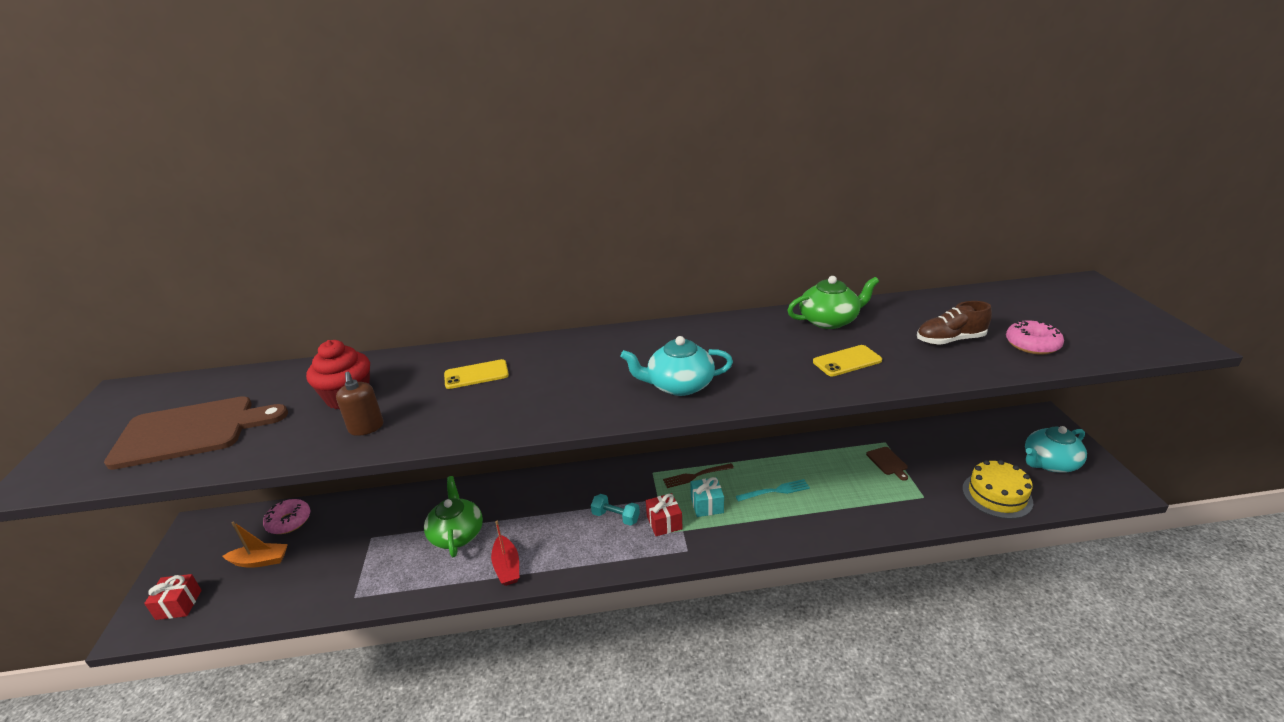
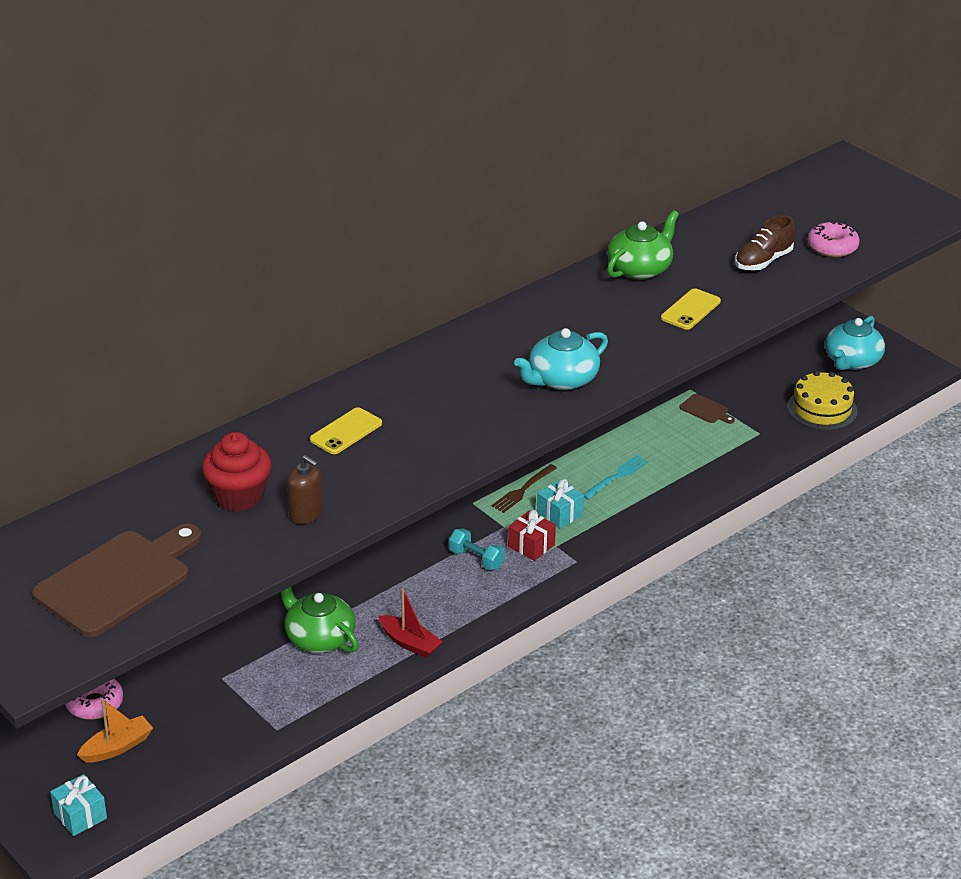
camera: 35 degrees left, 5 degrees up
red gift [144,574,202,620] -> turquoise gift [50,774,107,836]
turquoise dumbbell [591,494,640,526] -> turquoise dumbbell turned 45 degrees clockwise [449,528,505,570]

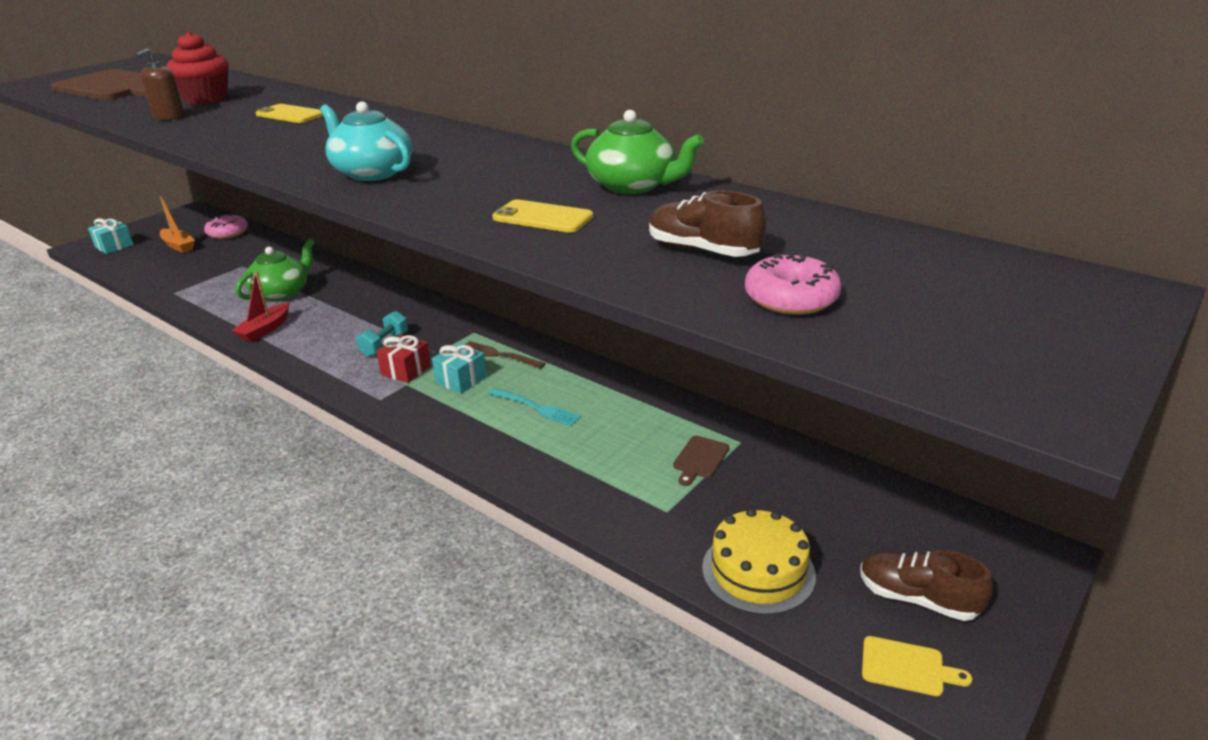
camera: 80 degrees right, 5 degrees down
turquoise teapot [825,316,885,370] -> brown shoe [860,550,993,621]
none -> yellow cutting board [862,636,972,696]

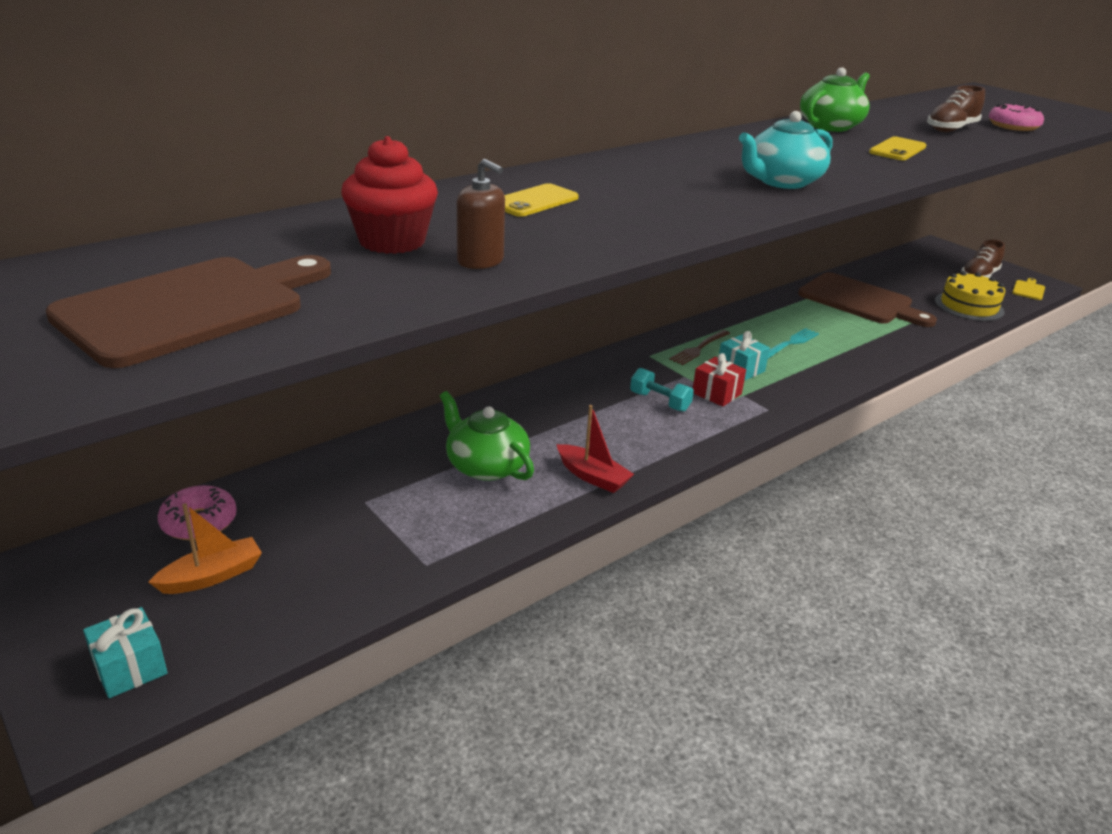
camera: 80 degrees left, 0 degrees up
brown cutting board [673,436,729,486] -> brown cutting board [798,272,937,327], size x2.43

